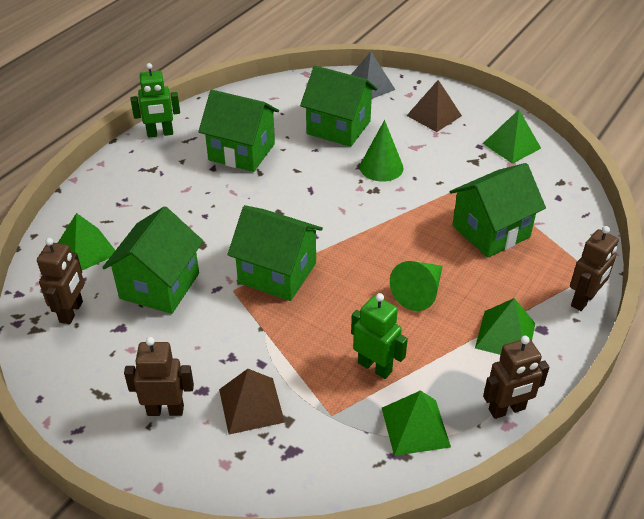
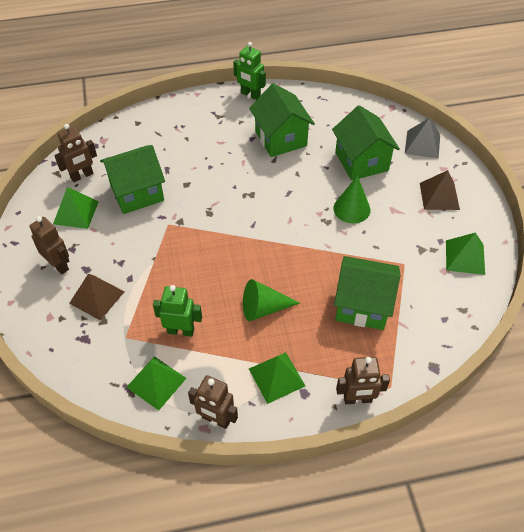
camera: 45 degrees right, 10 degrees up
green pyramid [58,213,115,270] -> green pyramid moved to [53,187,99,229]
green house [227,205,323,301] -> none
green robot [351,293,408,379] -> green robot turned 75 degrees counterclockwise [153,285,202,337]

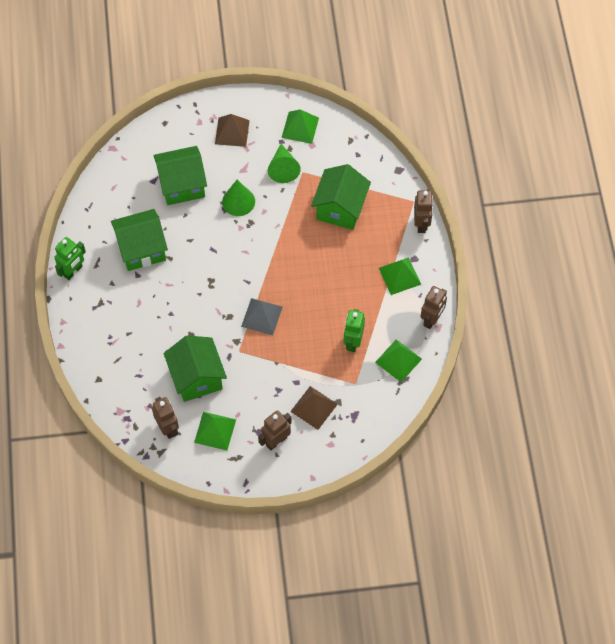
camera: 85 degrees left, 10 degrees up
green cone [243,279,300,321] -> green cone moved to [268,144,301,183]
grey pyramid [405,118,440,159] -> grey pyramid moved to [241,298,283,335]

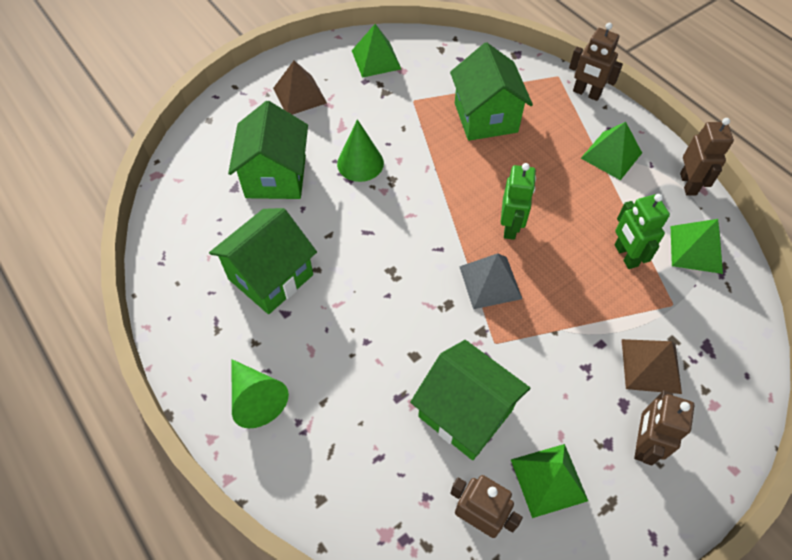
camera: 30 degrees left, 5 degrees down
green robot [54,237,86,280] -> green robot moved to [501,163,536,240]
green house [153,146,207,205] -> green house turned 45 degrees counterclockwise [228,101,308,199]
green cone [268,144,301,183] -> green cone moved to [232,359,289,428]
brown robot [414,191,433,233] -> brown robot turned 150 degrees clockwise [569,23,623,101]

